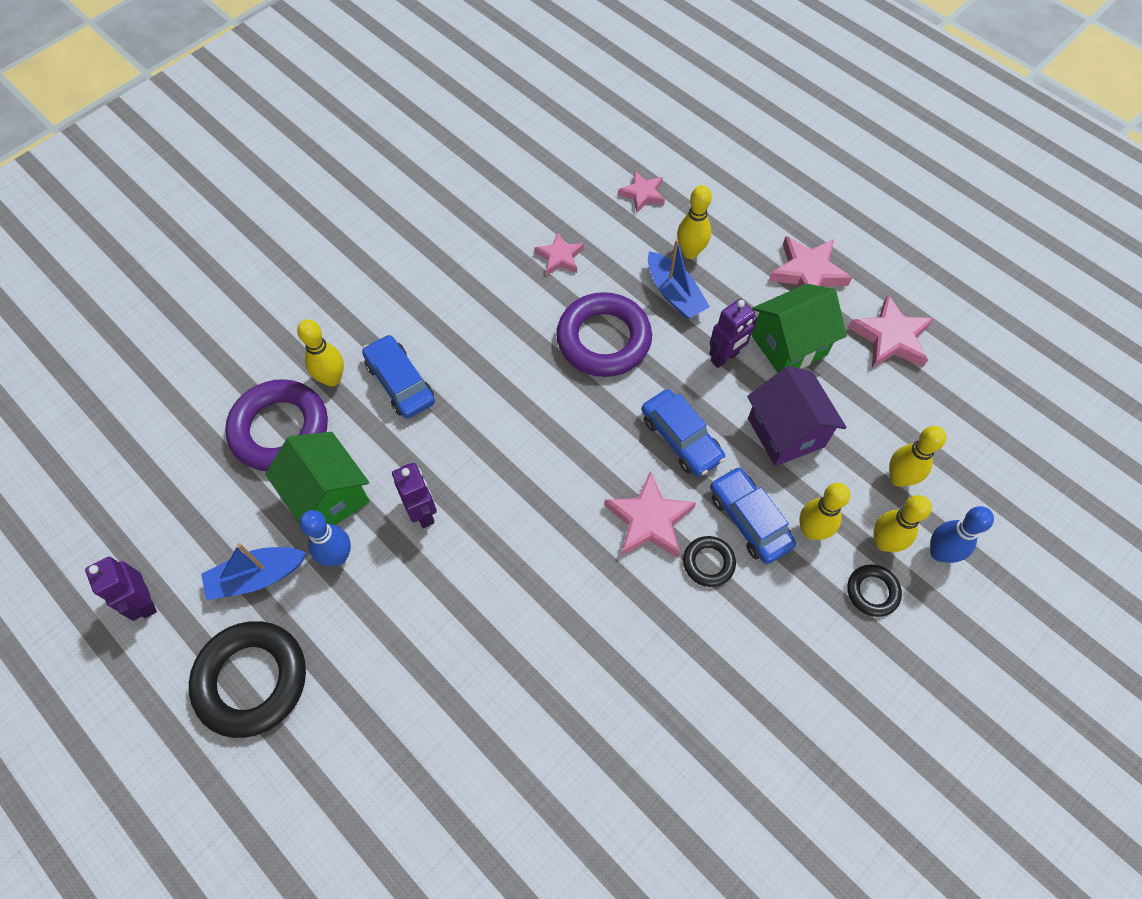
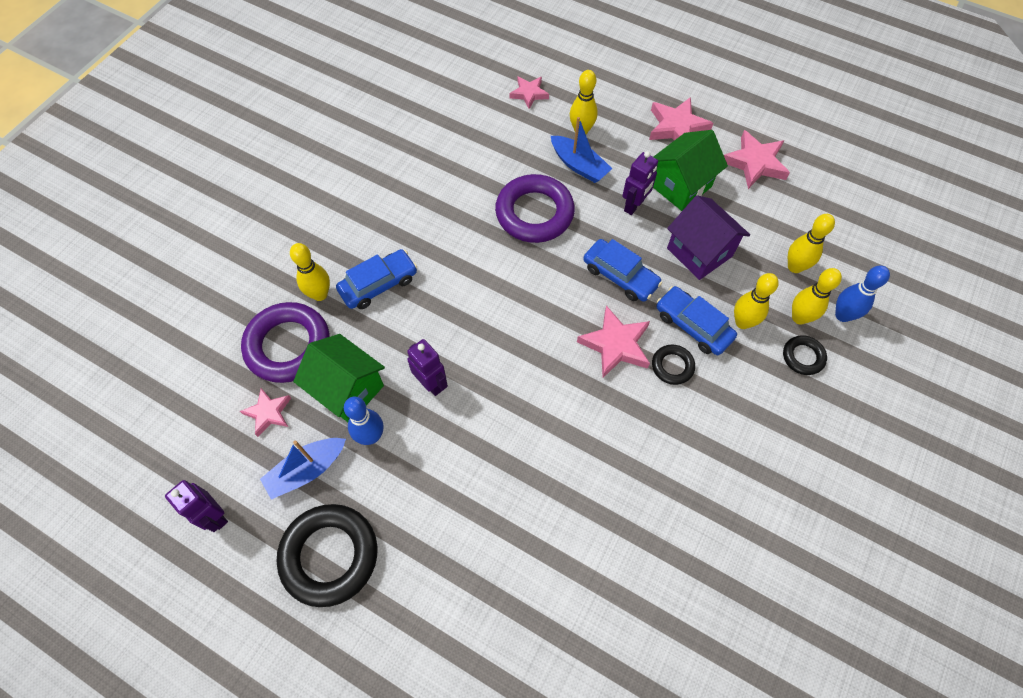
camera: 15 degrees left, 0 degrees up
blue car [362,334,435,419] -> blue car turned 105 degrees clockwise [336,249,417,309]
pink star [535,232,584,275] -> pink star moved to [240,388,291,437]

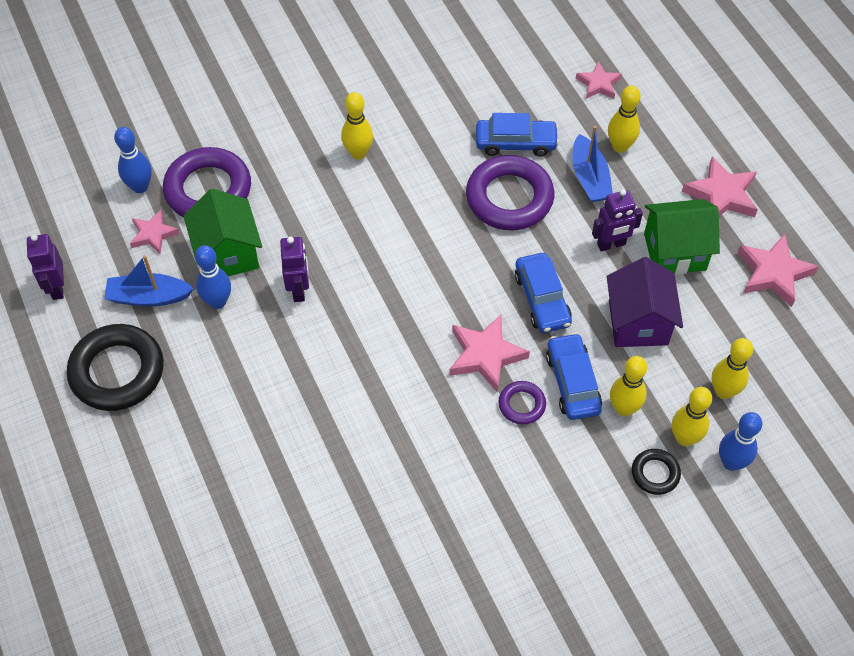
camera: 35 degrees right, 5 degrees down
yellow bowling pin [290,243,330,301] -> yellow bowling pin moved to [341,92,373,159]
blue car [336,249,417,309] -> blue car moved to [476,113,559,157]
black ring [652,345,695,385] -> purple ring [498,381,546,425]
none -> blue bowling pin [114,127,152,193]

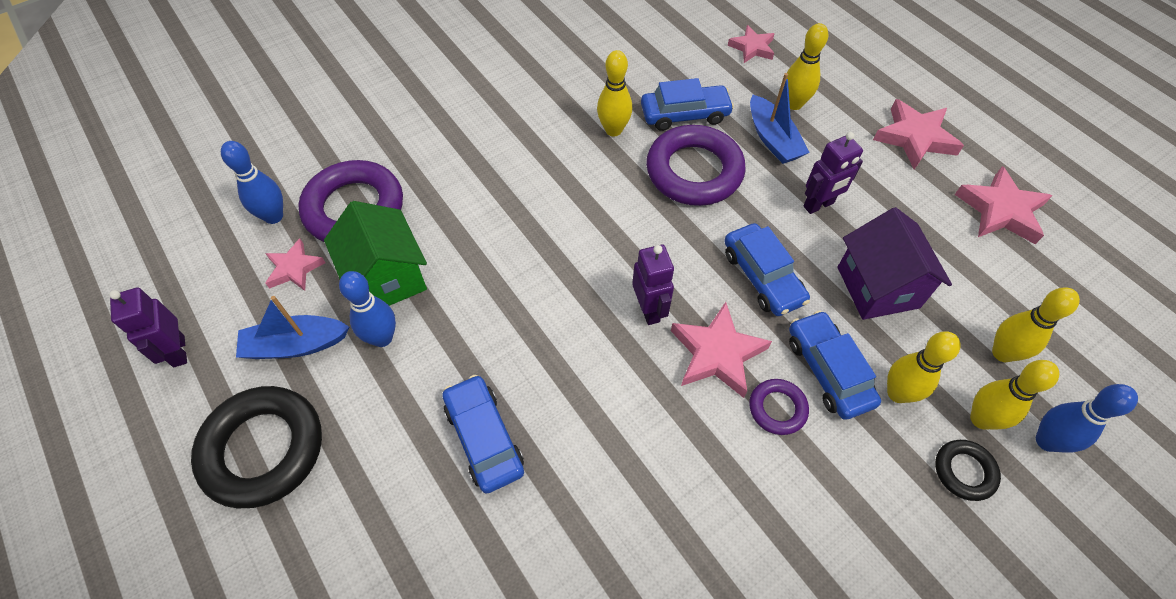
camera: 10 degrees left, 0 degrees up
purple robot [280,236,309,302] -> purple robot moved to [632,245,674,325]
yellow bowling pin [341,92,373,159] -> yellow bowling pin moved to [597,50,632,137]
green house [644,199,720,275] -> none
none -> blue car [442,375,524,493]

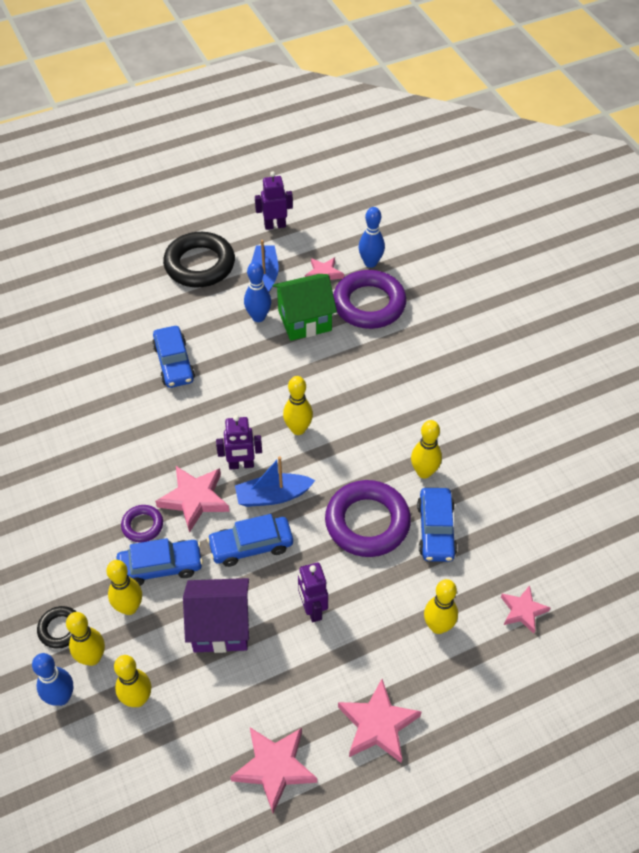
camera: 100 degrees right, 5 degrees down
blue car [442,375,524,493] -> blue car turned 90 degrees clockwise [152,326,195,388]
blue boat [750,73,810,164] -> blue boat moved to [235,456,315,507]
none -> yellow bowling pin [283,376,313,435]

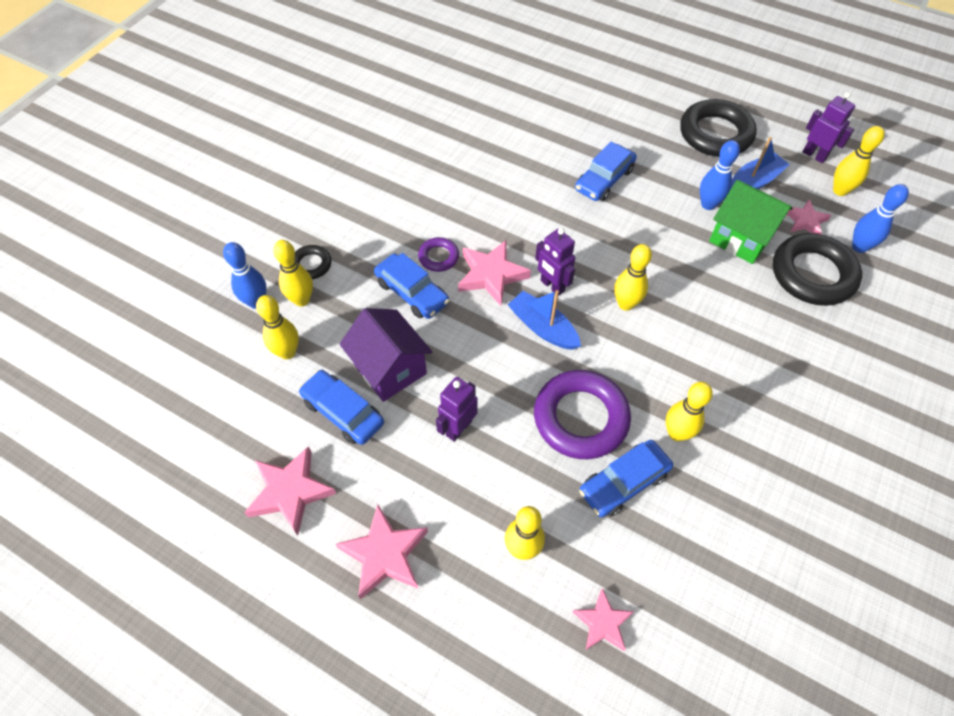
camera: 55 degrees right, 5 degrees up
yellow bowling pin [106,560,142,615] -> yellow bowling pin moved to [833,126,885,196]
blue car [207,514,293,567] -> blue car moved to [299,370,384,445]
purple ring [333,270,407,329] -> black ring [773,233,862,306]

